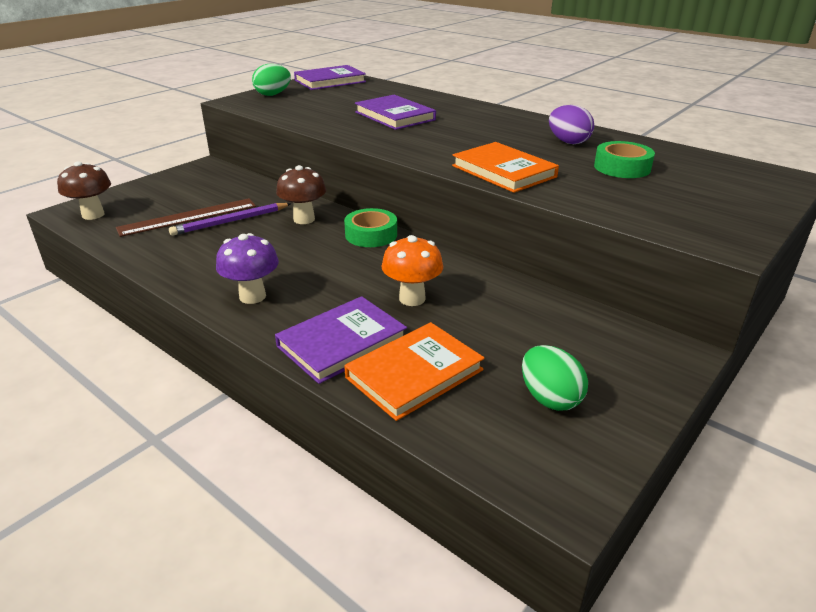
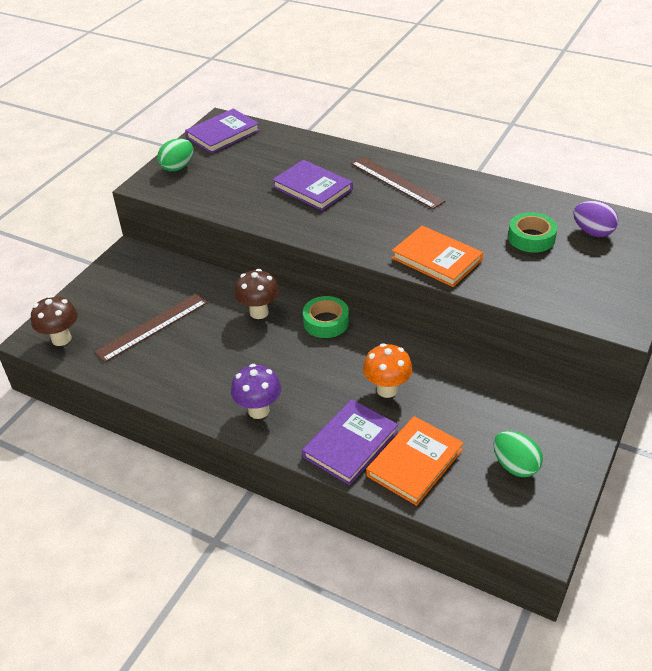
camera: 10 degrees left, 10 degrees up
purple pencil [169,203,292,236] -> none
purple egg [549,105,594,144] -> purple egg moved to [574,201,618,237]
none -> brown ruler [351,157,445,209]

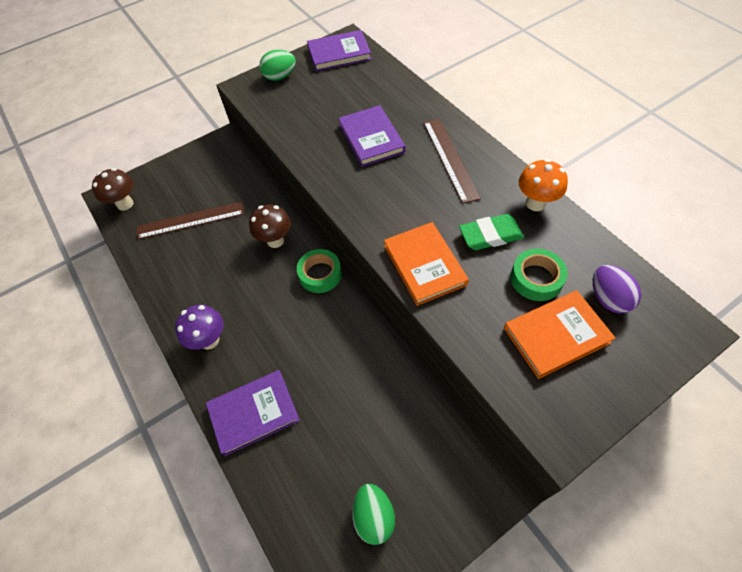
camera: 30 degrees right, 15 degrees up
orange mushroom [363,343,413,398] -> orange mushroom moved to [519,159,568,211]
orange book [366,416,464,506] -> orange book moved to [504,290,615,379]
none -> green eraser [459,214,524,250]

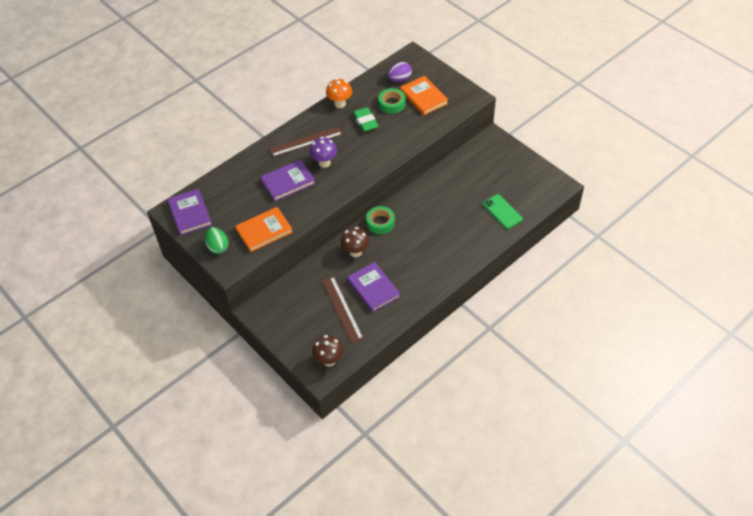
camera: 100 degrees left, 5 degrees down
purple mushroom [175,305,223,350] -> purple mushroom moved to [309,137,337,168]
purple book [206,370,300,456] -> purple book moved to [347,262,400,313]
green egg [352,484,395,545] -> none
orange book [384,222,469,306] -> orange book moved to [236,207,293,252]
none -> green phone [483,194,523,229]

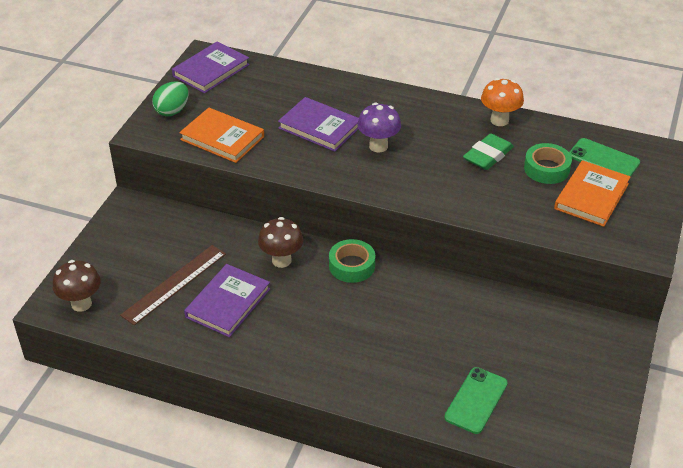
camera: 60 degrees right, 10 degrees down
brown ruler [269,126,343,157] -> none
purple egg [388,62,412,82] -> green phone [569,138,640,176]

